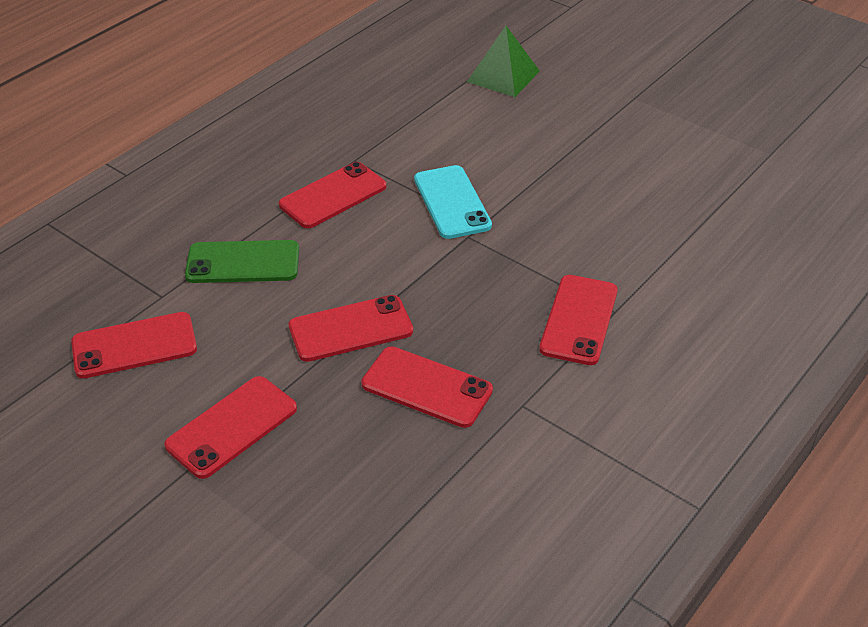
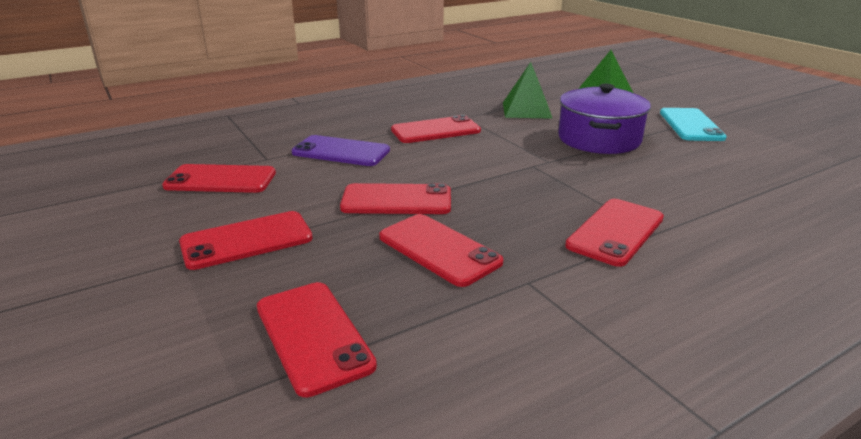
camera: 20 degrees right, 15 degrees down
green phone [185,240,299,283] -> purple phone [292,135,390,166]
turquoise phone [414,165,492,239] -> turquoise phone moved to [660,108,727,141]
none -> red phone [257,282,377,398]
none -> green pyramid [503,62,553,119]
none -> purple pot [558,84,651,154]

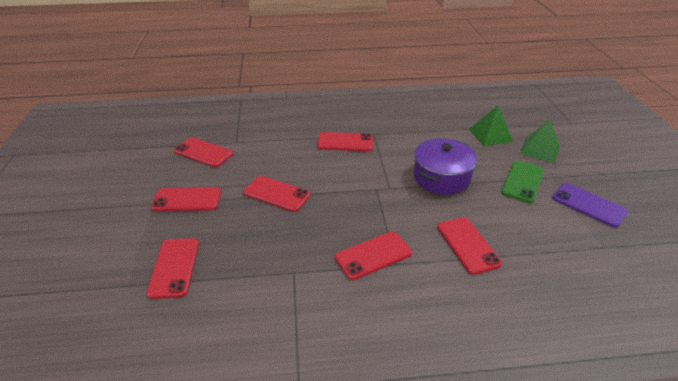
camera: 25 degrees right, 10 degrees up
purple phone [292,135,390,166] -> purple phone moved to [552,183,628,228]
red phone [379,214,503,287] -> red phone moved to [437,217,502,275]
green pyramid [503,62,553,119] -> green pyramid moved to [519,120,560,163]
turquoise phone [660,108,727,141] -> green phone [501,160,544,203]

